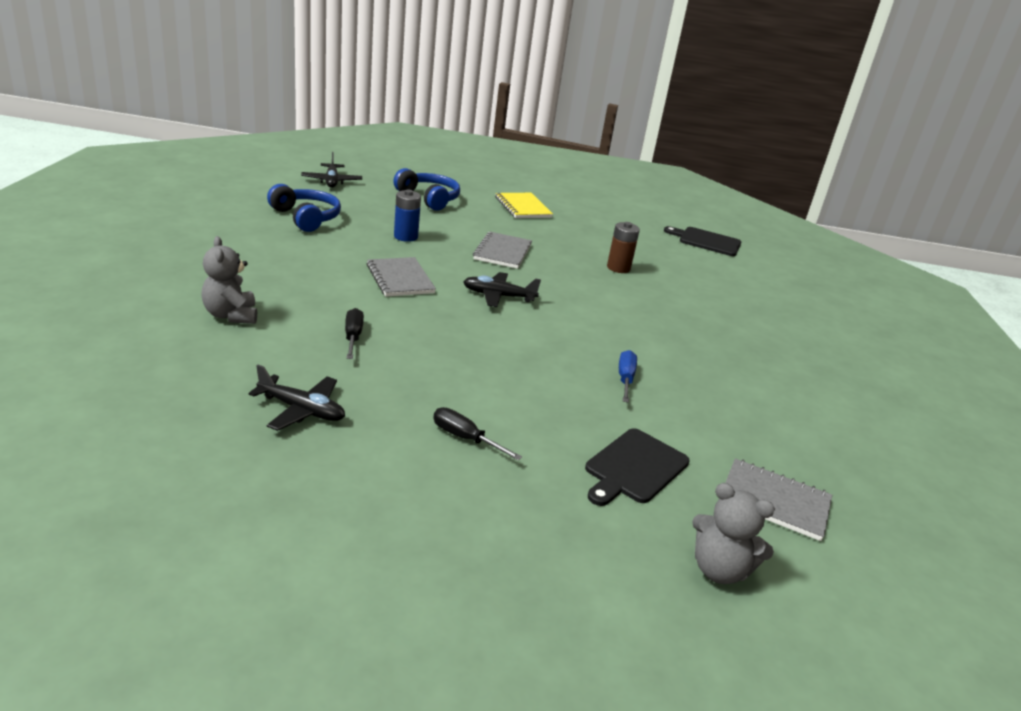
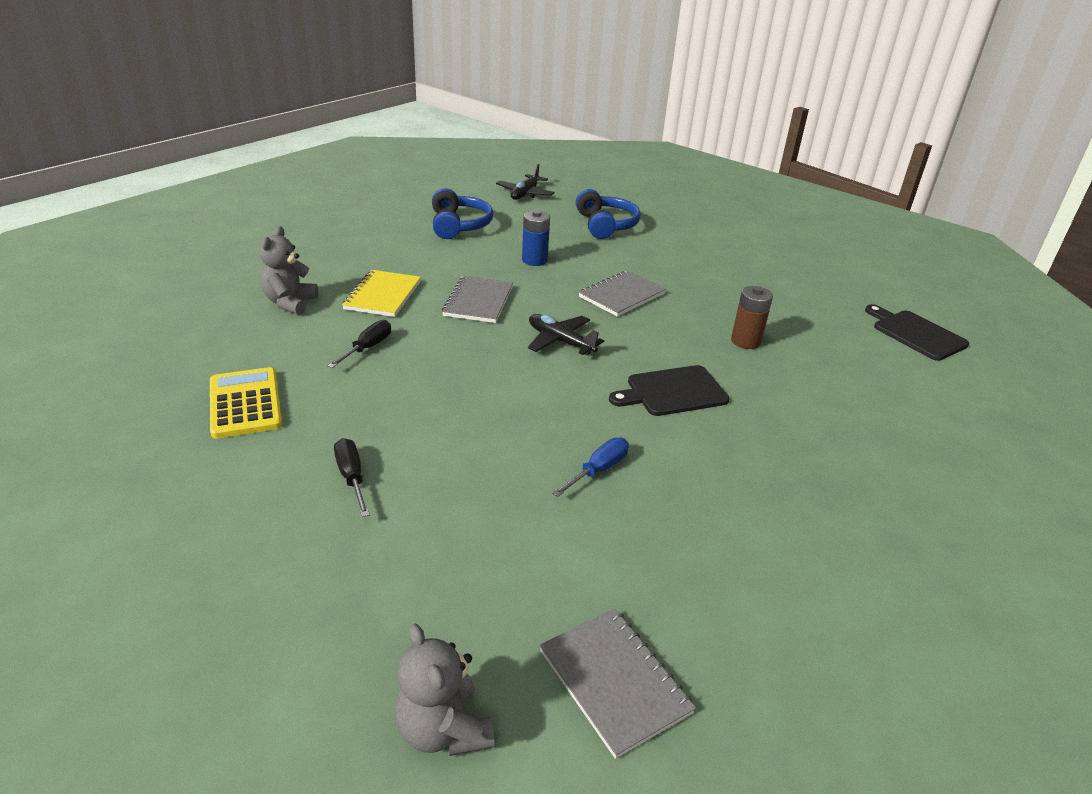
camera: 35 degrees right, 5 degrees up
black plane [248,365,345,431] -> yellow calculator [210,367,282,439]
yellow notebook [495,193,553,218] -> yellow notebook moved to [342,270,421,317]
black cutting board [585,428,690,506] -> black cutting board moved to [609,365,730,416]

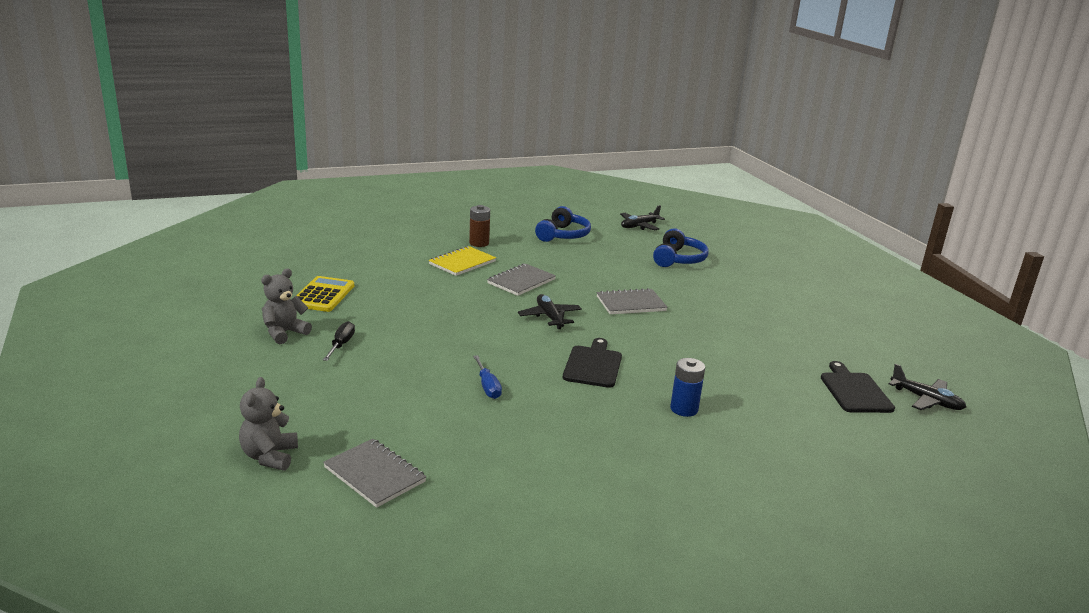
camera: 30 degrees right, 10 degrees down
grey teddy bear [259,226,318,315] -> grey teddy bear moved to [261,269,312,344]
black screwdriver [328,320,391,368] -> none
blue battery [522,210,550,266] -> blue battery moved to [670,358,705,417]
grey notebook [540,609,696,759] -> grey notebook turned 45 degrees counterclockwise [323,439,426,508]
blue screwdriver [552,438,629,497] -> blue screwdriver turned 90 degrees clockwise [473,355,502,399]
black cutting board [609,365,730,416] -> black cutting board turned 90 degrees clockwise [563,338,622,388]
brown battery [731,286,773,349] -> brown battery moved to [469,205,490,247]
none -> black plane [889,364,966,410]

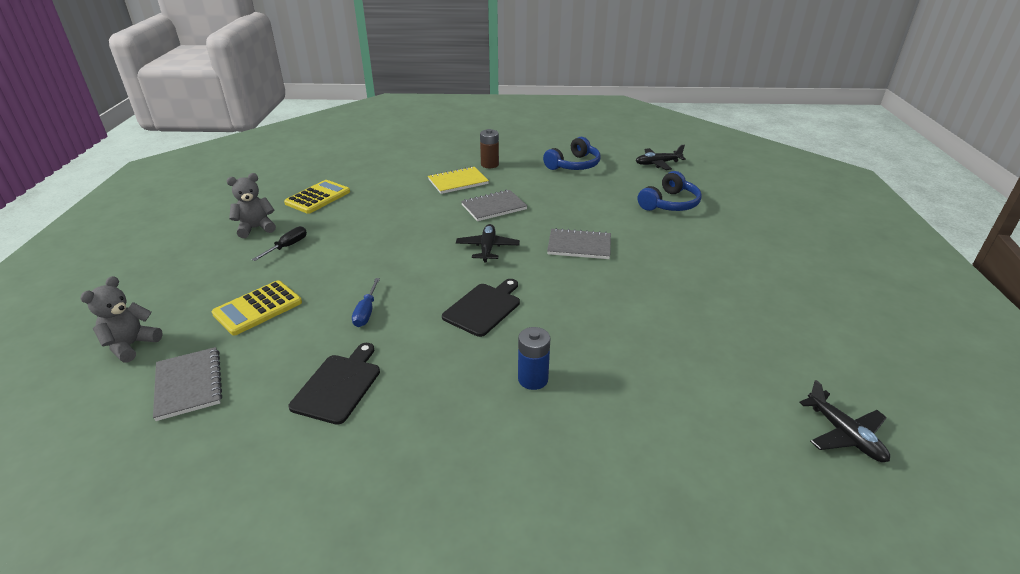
camera: 25 degrees right, 10 degrees up
black cutting board [821,361,895,413] -> black cutting board moved to [289,343,380,425]
none -> yellow calculator [212,280,302,335]

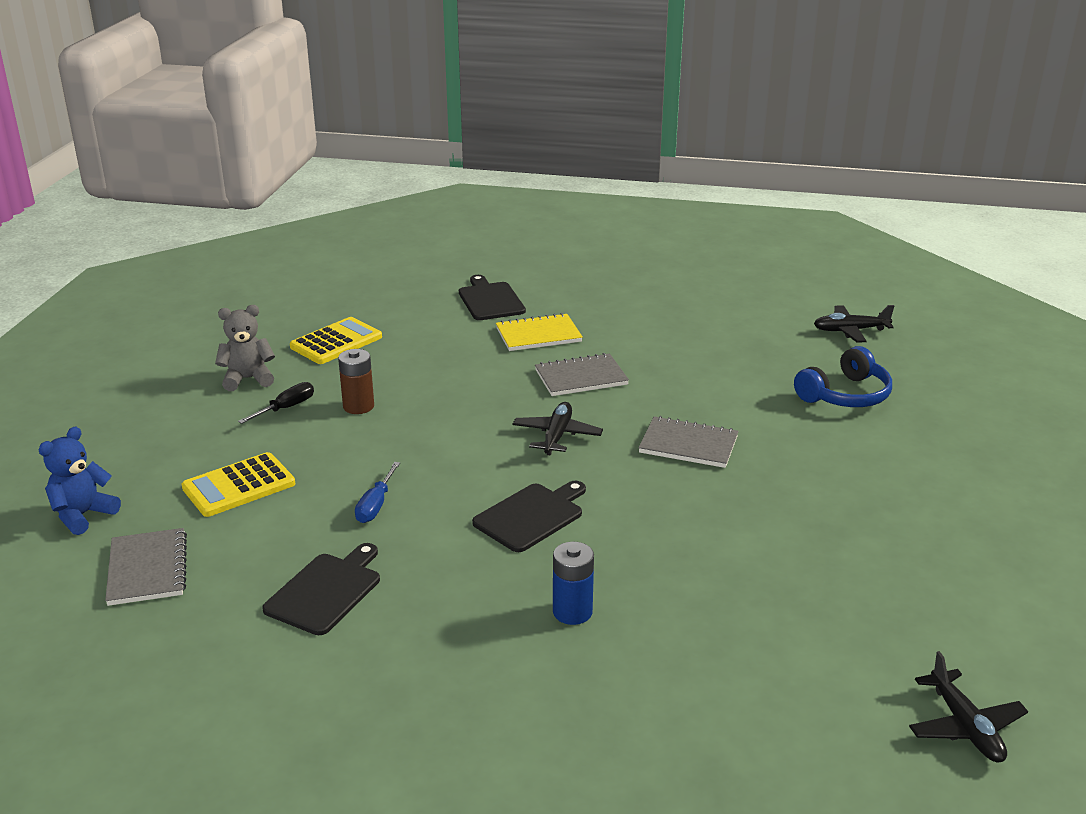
camera: 10 degrees right, 5 degrees down
grey teddy bear [80,276,163,362] -> blue teddy bear [38,427,121,535]
brown battery [480,129,499,168] -> brown battery moved to [338,349,374,414]
blue headphones [543,137,600,170] -> none
none -> black cutting board [459,275,526,320]

